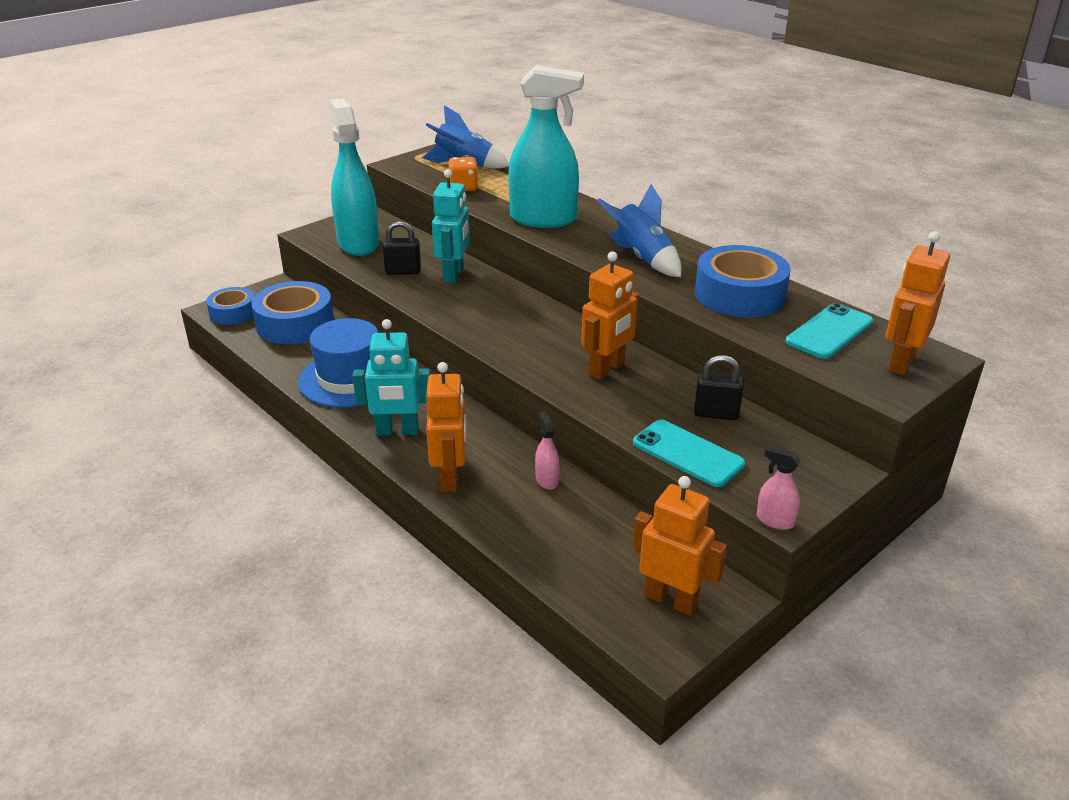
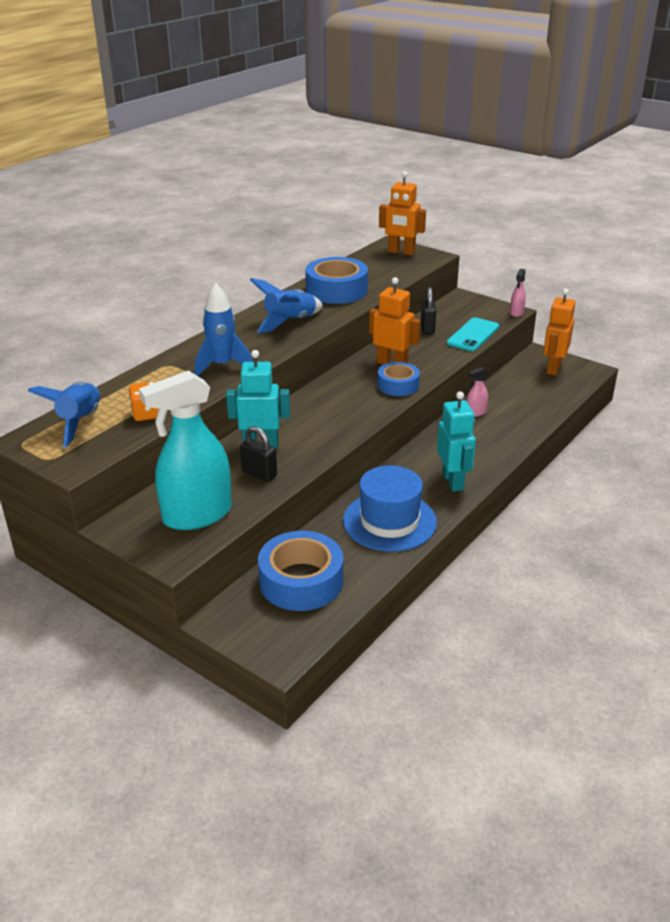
camera: 100 degrees left, 0 degrees up
blue tape [206,287,254,325] -> blue tape moved to [377,362,420,396]
black padlock [383,221,421,274] -> black padlock turned 45 degrees counterclockwise [240,426,277,482]
orange robot [426,362,466,492] -> none
turquoise spray bottle [508,65,584,228] -> blue rocket [195,283,252,376]
turquoise phone [786,303,873,359] -> none

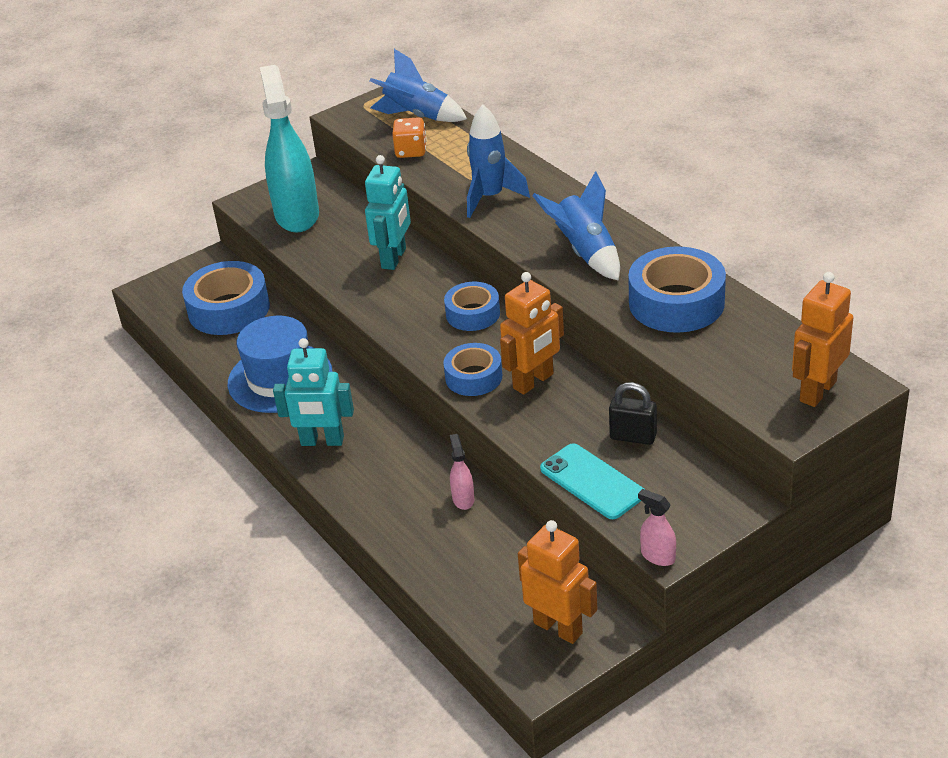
camera: 110 degrees right, 5 degrees up
black padlock [240,426,277,482] -> none
none -> blue tape [444,282,500,331]

